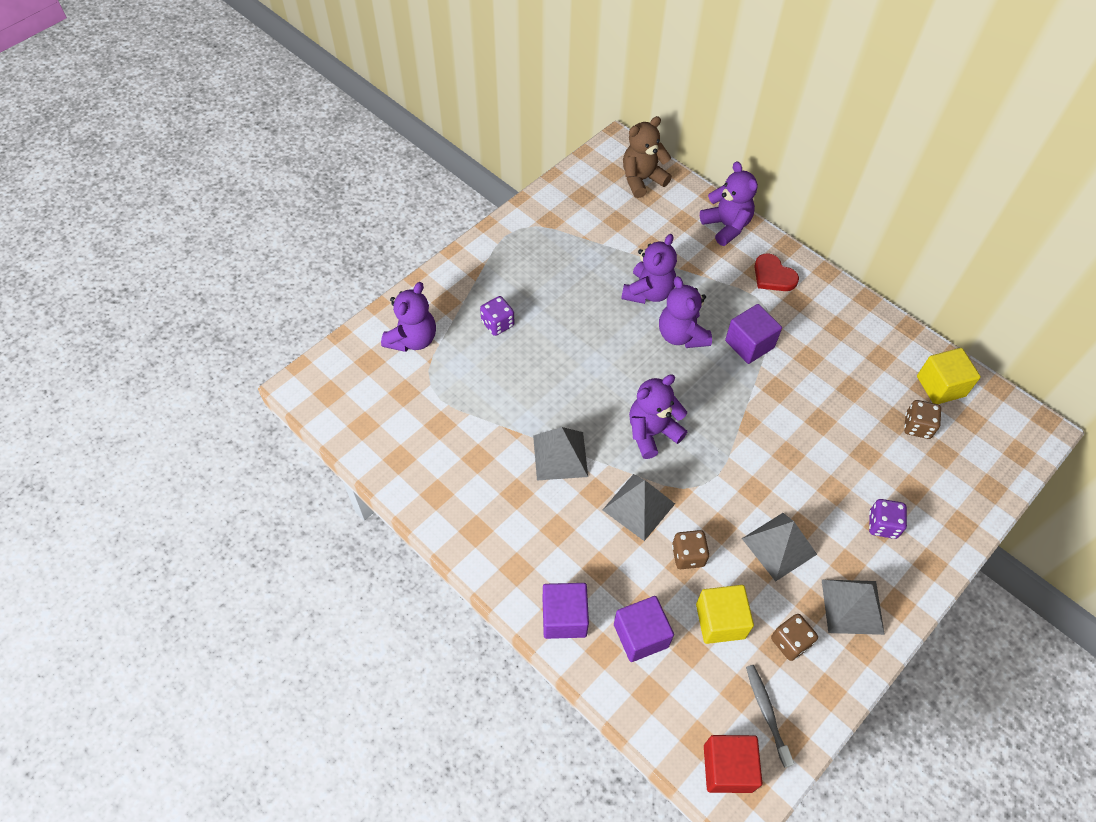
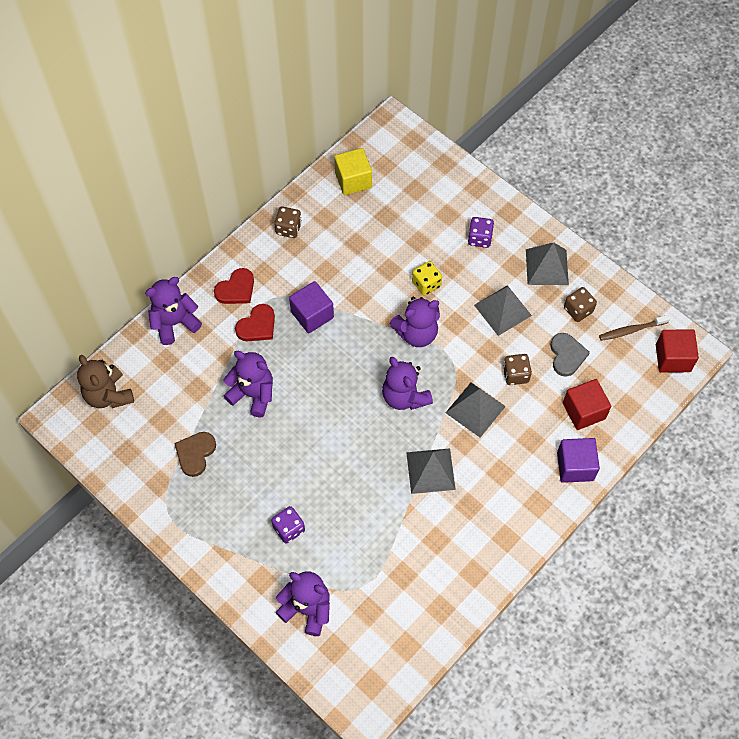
camera: 90 degrees left, 5 degrees up
purple cube [614,596,674,662] -> red cube [563,379,611,430]
purple teddy bear [659,276,712,348] -> purple teddy bear moved to [389,297,440,347]
yellow cube [696,585,754,644] -> grey heart [550,333,590,377]
grey toothbrush [746,665,794,768] -> brown toothbrush [599,315,670,341]
brown dice [904,400,941,439] -> brown dice moved to [274,207,302,238]
none -> brown heart [174,432,216,477]
none -> red heart [235,304,275,341]
none -> yellow dice [412,261,442,296]

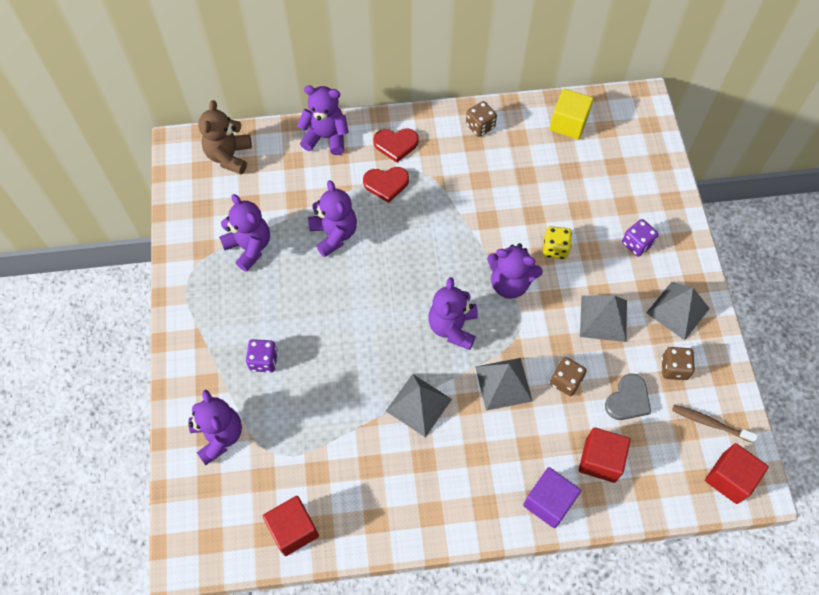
camera: 40 degrees right, 0 degrees up
brown heart [174,432,216,477] -> purple teddy bear [219,194,270,272]
purple cube [289,281,334,334] -> none
none -> red cube [263,496,319,556]

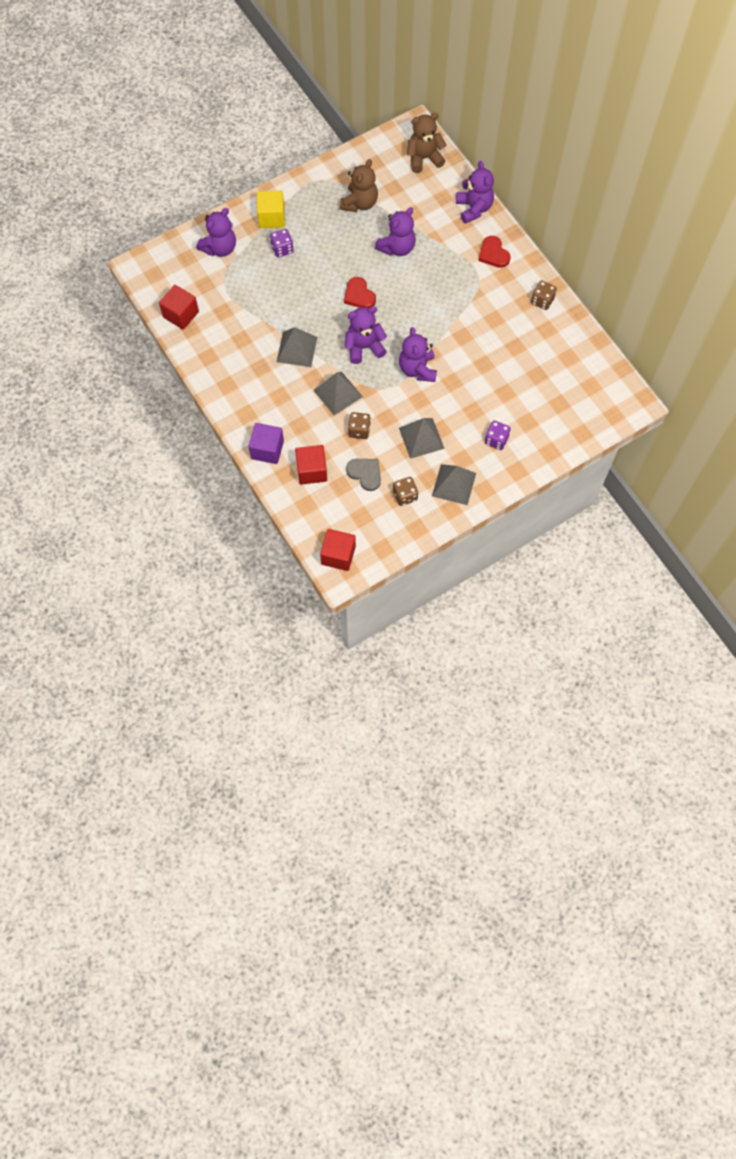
camera: 65 degrees right, 5 degrees up
purple teddy bear [219,194,270,272] -> brown teddy bear [340,159,378,212]
red heart [363,167,409,203] -> red heart moved to [344,277,376,309]
yellow dice [543,226,572,259] -> none
yellow cube [550,89,593,140] -> yellow cube moved to [257,190,285,228]
grey heart [605,374,651,420] -> grey heart turned 150 degrees counterclockwise [346,459,381,491]
brown toothbrush [672,405,758,443] -> none

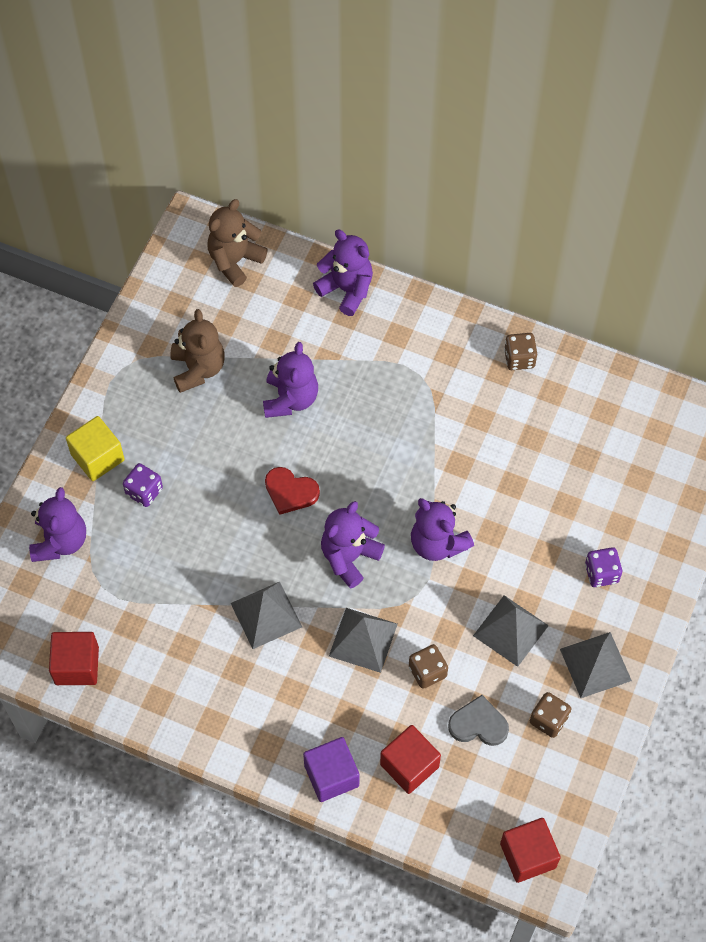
camera: 35 degrees left, 5 degrees down
red heart [478,236,511,268] -> none

